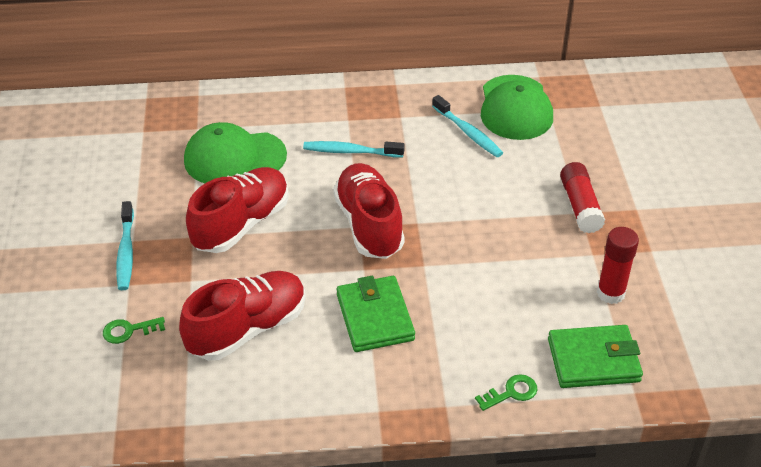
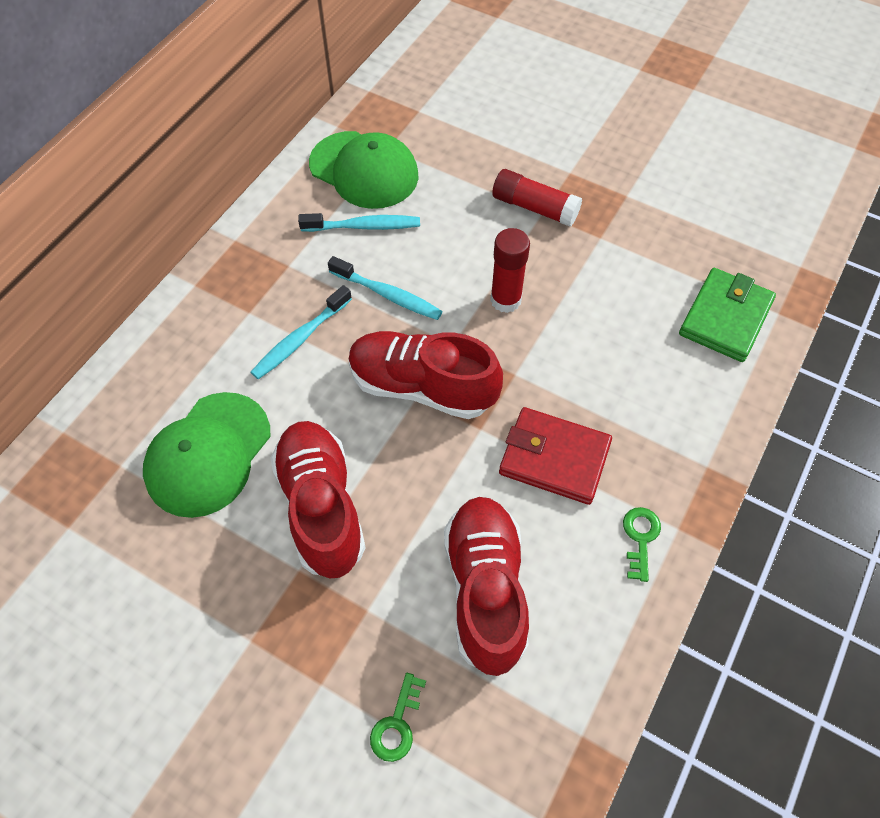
camera: 55 degrees left, 15 degrees up
turquoise toothbrush [116,201,134,290] -> turquoise toothbrush moved to [328,256,443,320]
green wallet [337,276,415,352] -> red wallet [499,407,612,505]
green key [475,374,538,411] -> green key moved to [623,507,661,582]
red glue stick [597,227,639,304] -> red glue stick moved to [490,228,530,313]

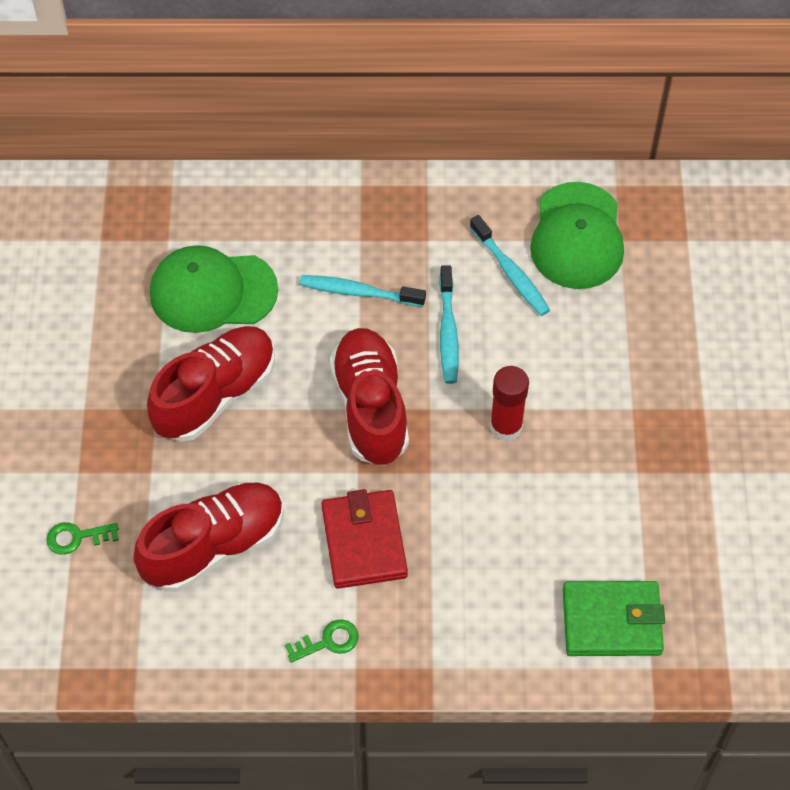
camera: 60 degrees right, 0 degrees up
red glue stick [492,169,582,227] -> none

